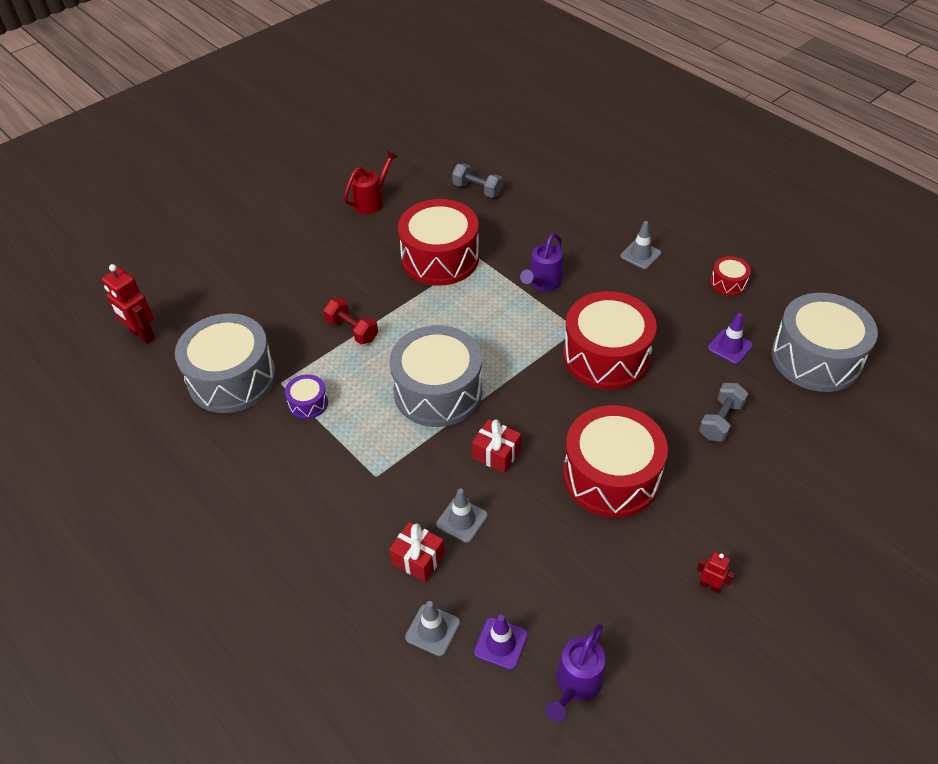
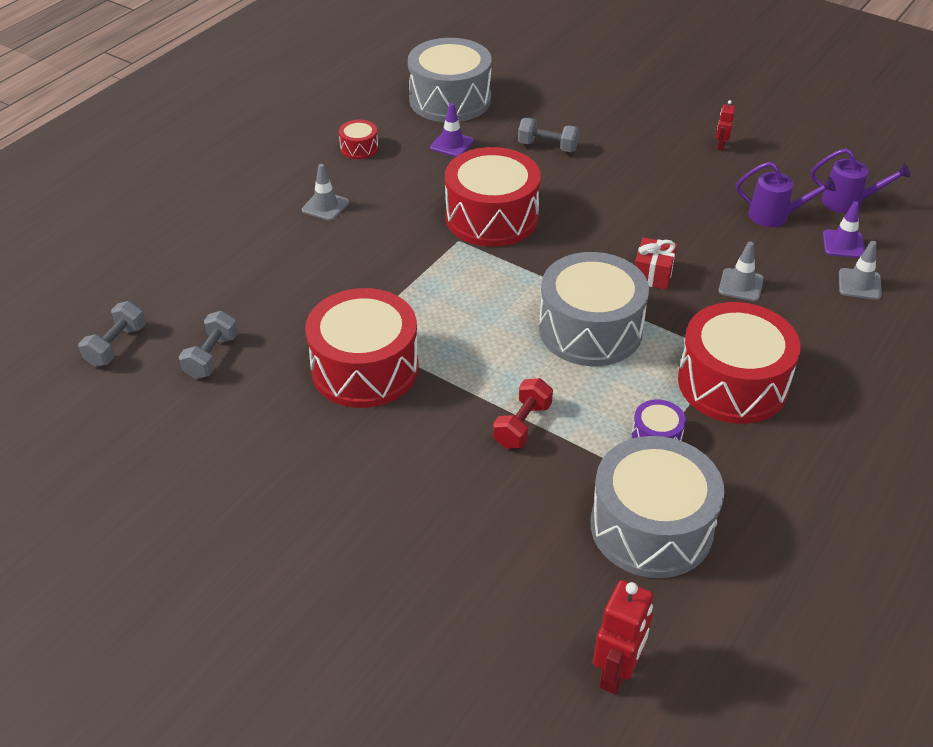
camera: 105 degrees left, 5 degrees down
red watering can [344,150,398,214] -> none
red gift [389,522,445,582] -> none
purple watering can [520,233,563,291] -> purple watering can moved to [736,162,836,227]
red drum [563,405,668,518] -> red drum moved to [678,302,801,424]
none -> grey dumbbell [78,301,146,367]

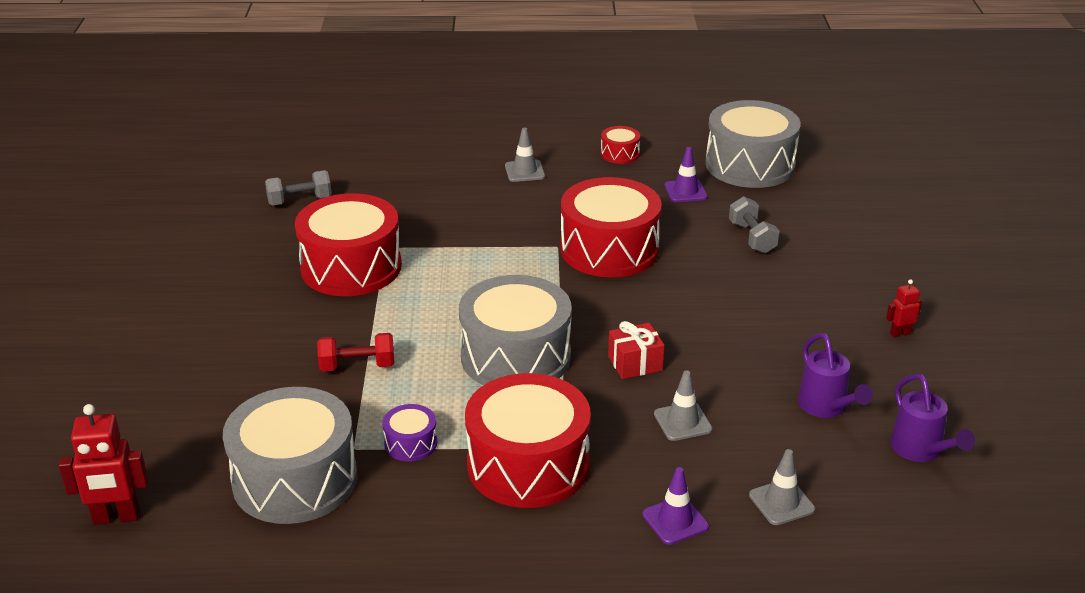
camera: 55 degrees right, 10 degrees down
grey dumbbell [78,301,146,367] -> none
purple traffic cone [823,201,865,258] -> purple traffic cone moved to [642,467,709,545]

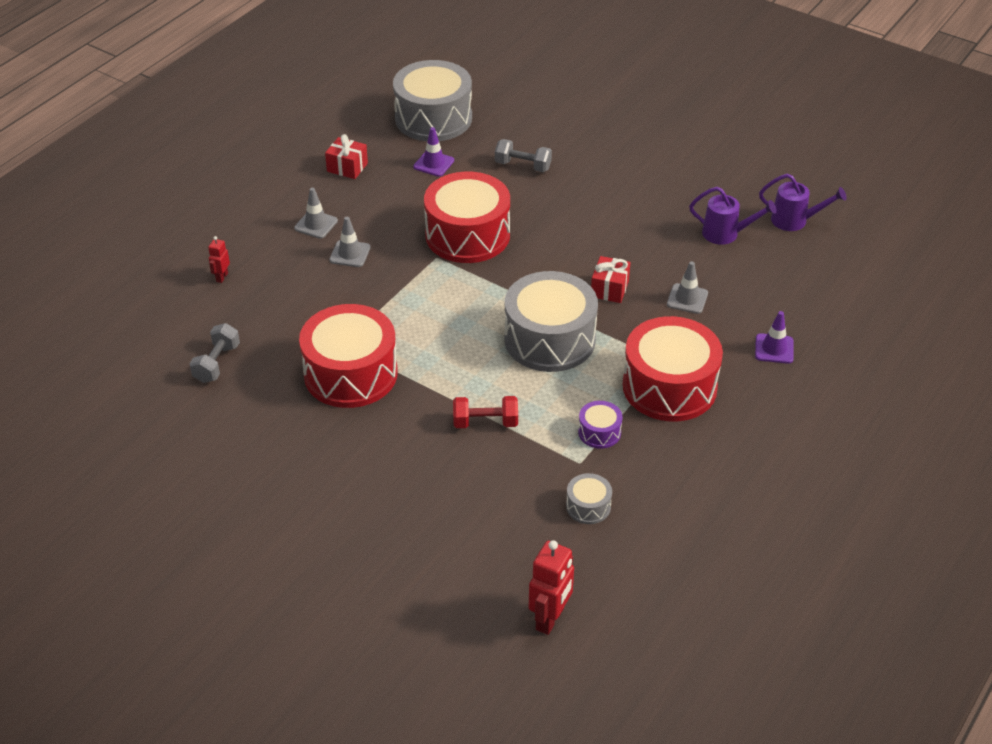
camera: 55 degrees left, 10 degrees up
grey drum [223,387,357,524] -> grey drum [566,473,612,524], size x0.44
red dumbbell [317,333,394,371] -> red dumbbell turned 60 degrees clockwise [453,396,518,428]
red drum [601,126,640,164] -> red gift [325,134,368,179]
grey traffic cone [749,449,815,525] -> grey traffic cone moved to [329,217,371,267]
red robot [886,279,922,337] -> red robot moved to [208,236,230,283]

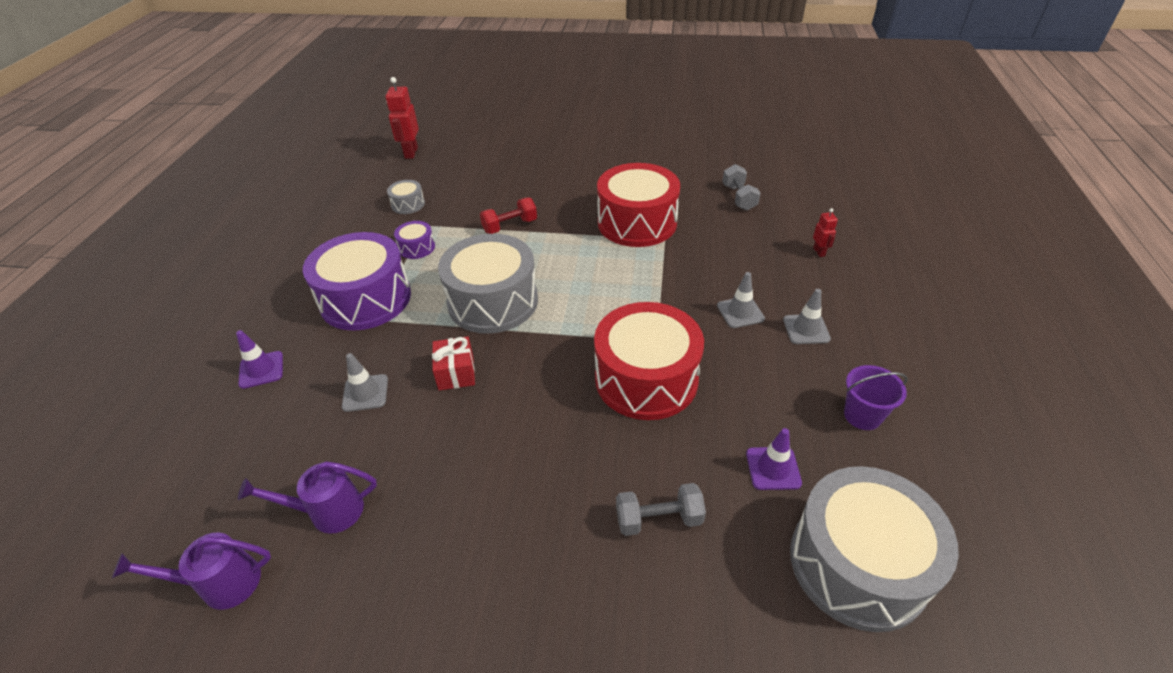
camera: 155 degrees right, 0 degrees up
red gift [325,134,368,179] -> purple bucket [844,365,908,430]
red drum [623,316,723,421] -> purple drum [303,232,411,331]

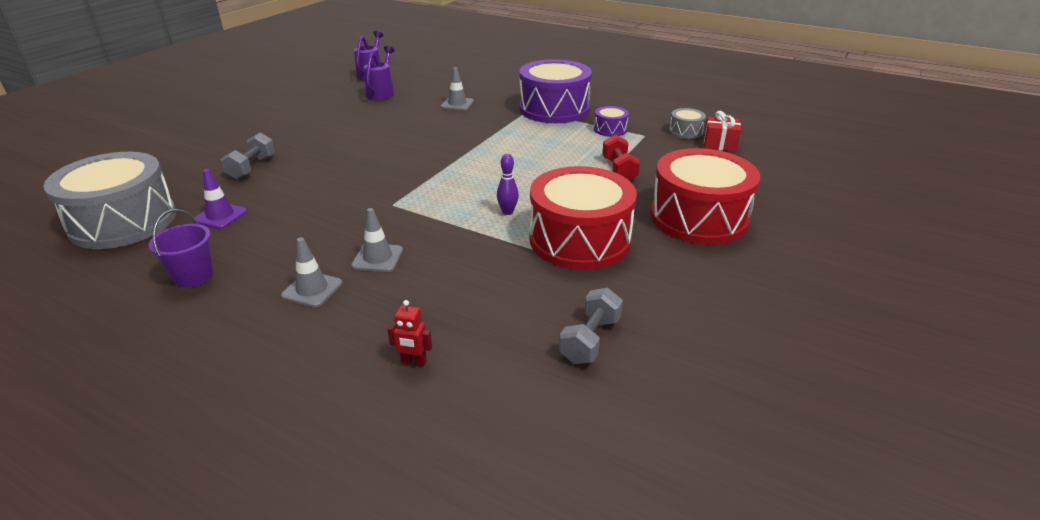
camera: 110 degrees right, 10 degrees down
purple traffic cone [236,330,283,389] -> none
red robot [385,77,419,159] -> none
red gift [432,336,475,390] -> red gift moved to [704,111,741,152]
grey drum [438,234,538,334] -> none
red drum [594,302,704,420] -> red drum moved to [650,148,760,245]
grey dumbbell [722,164,760,211] -> grey dumbbell turned 75 degrees counterclockwise [559,288,623,364]
none -> purple bowling pin [497,154,519,215]

